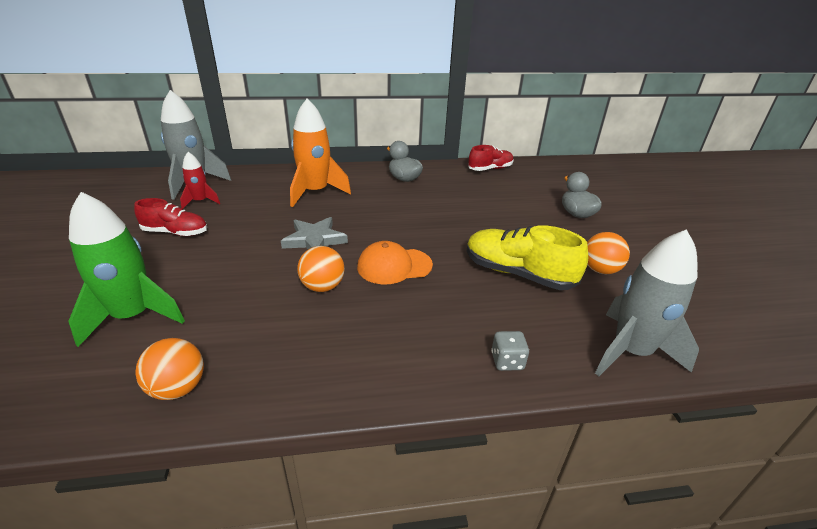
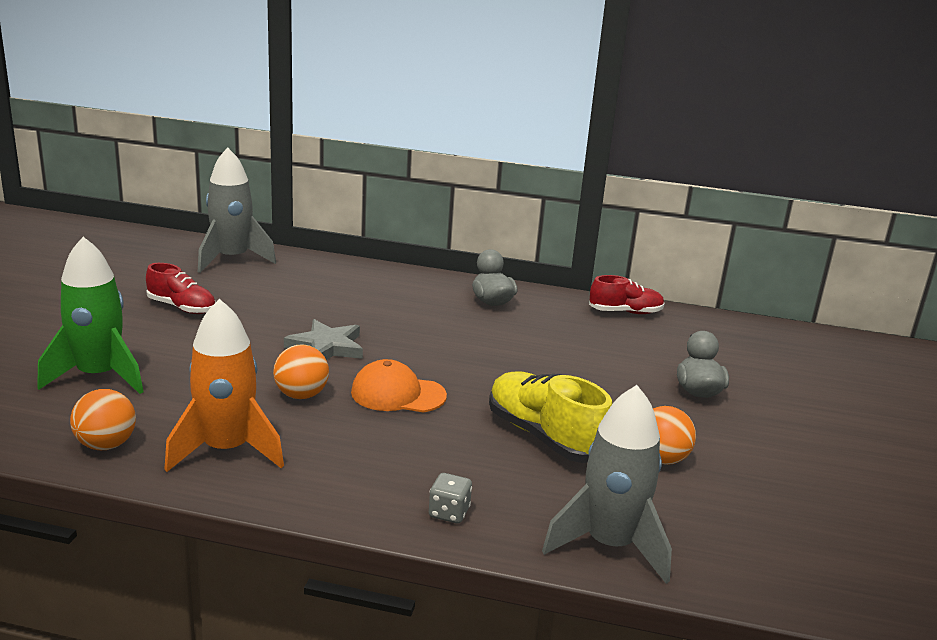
camera: 20 degrees right, 10 degrees down
red rocket [180,152,220,209] -> none
orange rocket [290,99,351,207] -> orange rocket moved to [164,299,284,472]

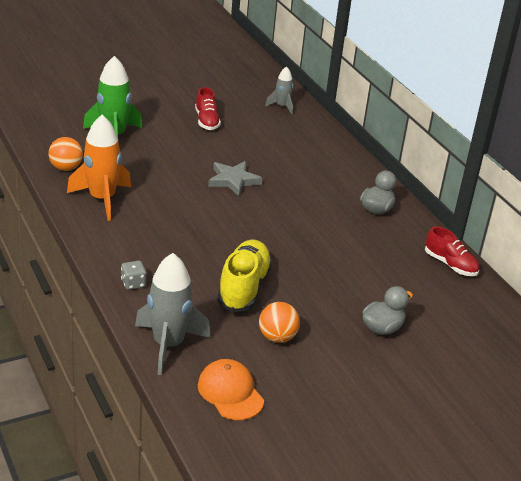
camera: 50 degrees right, 10 degrees up
grey rocket [198,148,276,273] -> grey rocket [265,66,293,114], size x0.54
orange ball [273,344,329,399] -> none
orange cap [351,359,447,413] -> orange cap moved to [198,359,264,420]

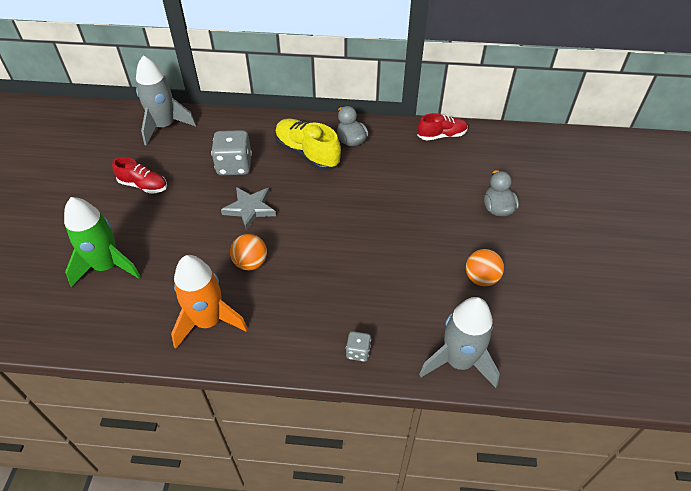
camera: 55 degrees left, 15 degrees up
orange ball [48,137,83,171] -> orange ball moved to [230,234,267,270]
orange cap [198,359,264,420] -> none
yellow shoe [217,240,273,312] -> yellow shoe moved to [275,118,341,171]
grey rocket [265,66,293,114] -> grey rocket [136,55,196,146], size x1.84
none -> grey dice [211,130,252,176]

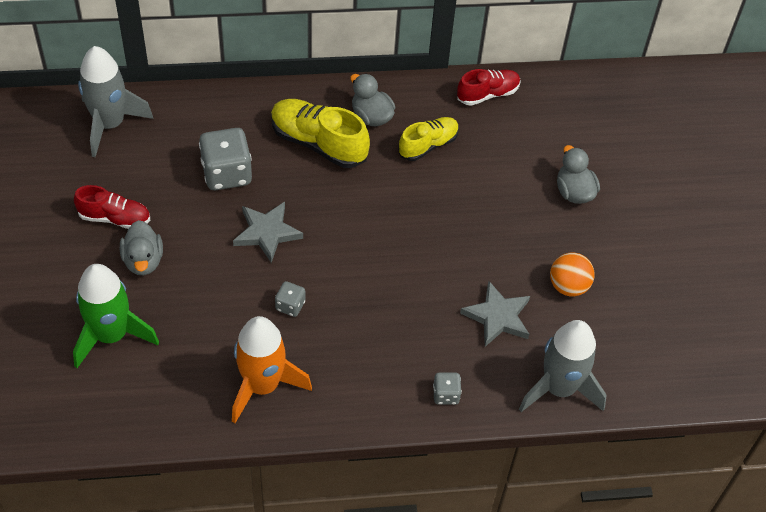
camera: 15 degrees left, 5 degrees up
orange ball [230,234,267,270] -> grey dice [275,281,305,317]
none -> grey duck [120,220,163,275]
none -> yellow shoe [398,117,459,161]
none -> grey star [460,281,530,347]

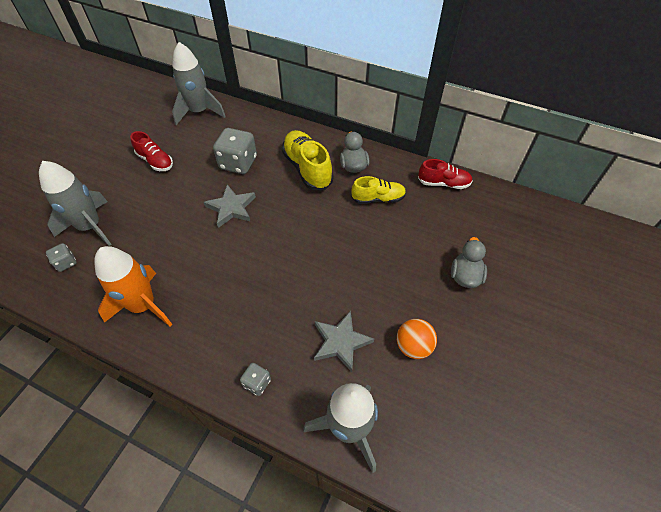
camera: 35 degrees right, 0 degrees up
green rocket [73,264,159,368] -> grey rocket [39,161,111,246]
grey duck [120,220,163,275] -> none
grey dice [275,281,305,317] -> grey dice moved to [46,243,77,272]

